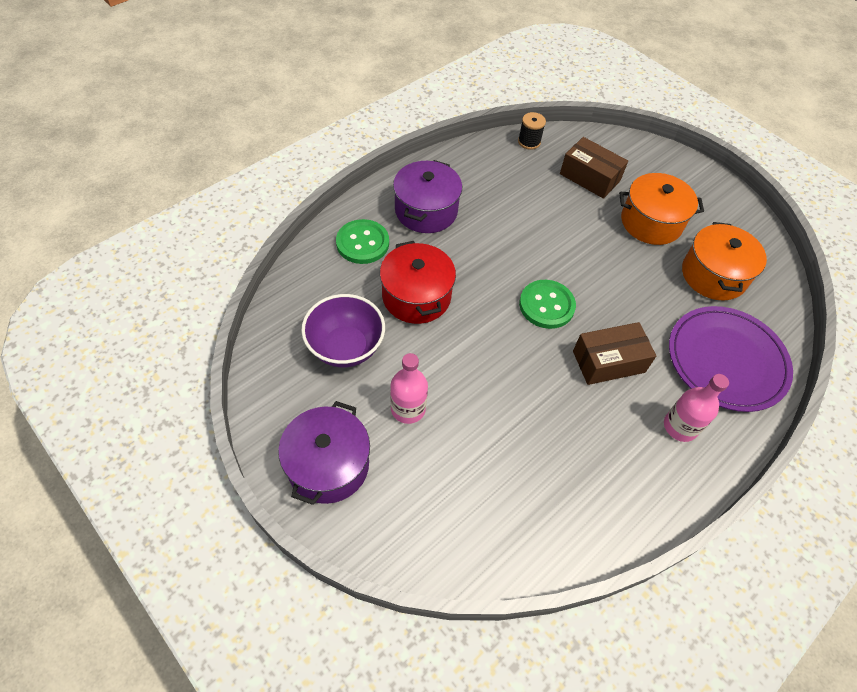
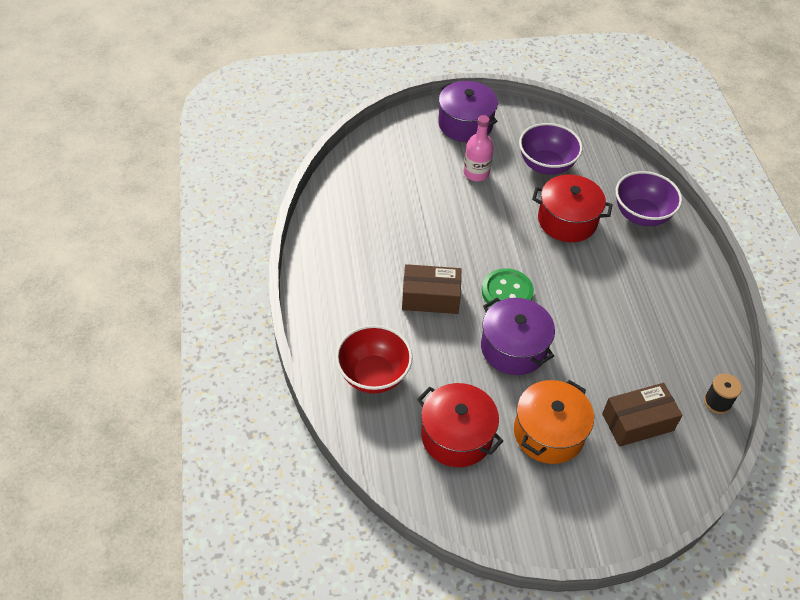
camera: 125 degrees right, 5 degrees down
green button [336,219,389,264] -> purple bowl [616,171,682,226]
purple pot [393,160,462,233] -> purple pot moved to [481,298,555,375]
brown box [573,322,656,385] -> brown box turned 75 degrees clockwise [402,264,462,314]
pink bottle [664,374,729,442] -> none
purple plate [669,306,793,412] -> red bowl [336,325,413,394]
orange pot [682,222,767,300] -> red pot [417,383,503,467]

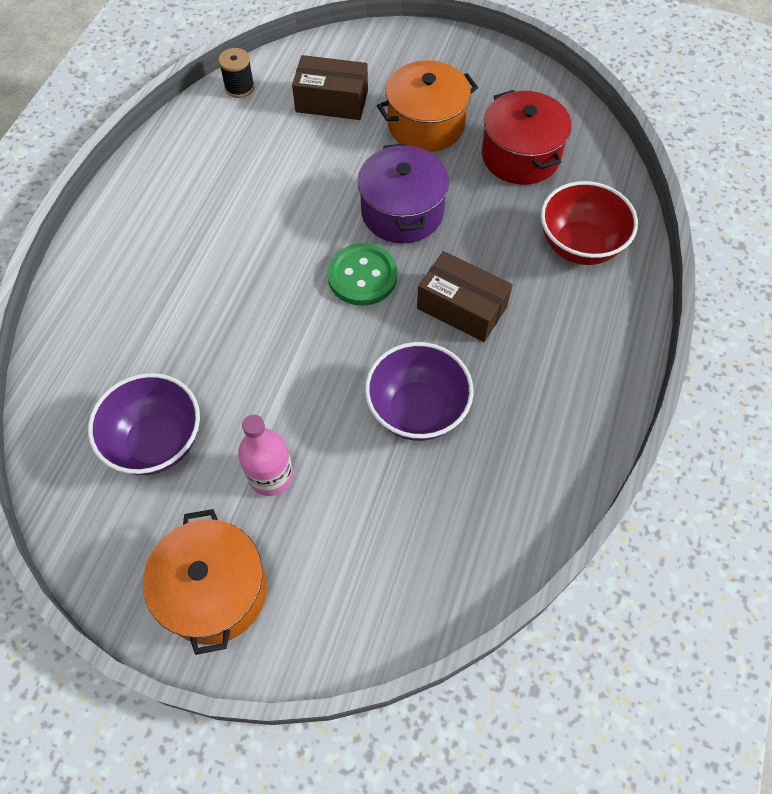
camera: 150 degrees left, 10 degrees up
purple pot [438,81,498,142] -> orange pot [143,509,267,655]
red pot [532,175,613,242] -> none
purple bowl [616,171,682,226] -> purple bowl moved to [365,342,474,441]

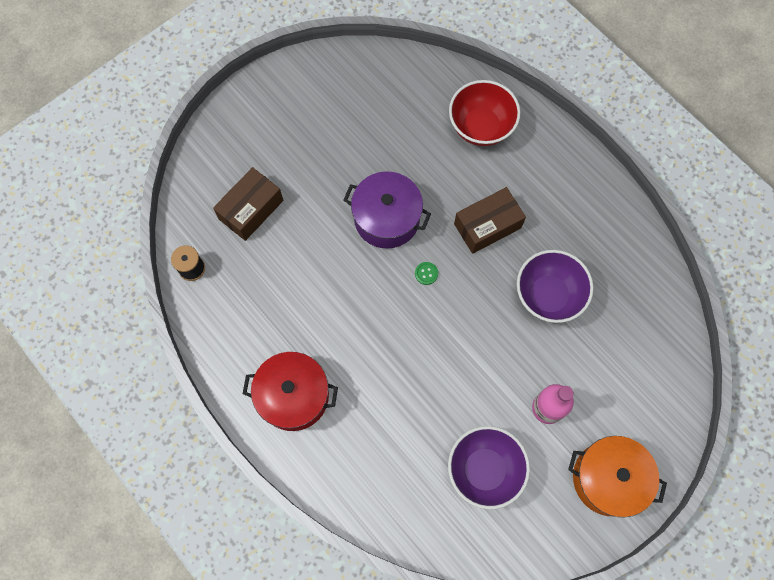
camera: 60 degrees left, 10 degrees up
green button [327,243,397,306] -> green button [415,262,438,285], size x0.43
orange pot [377,60,478,152] -> none
red pot [482,90,571,185] -> red pot moved to [243,352,338,431]

